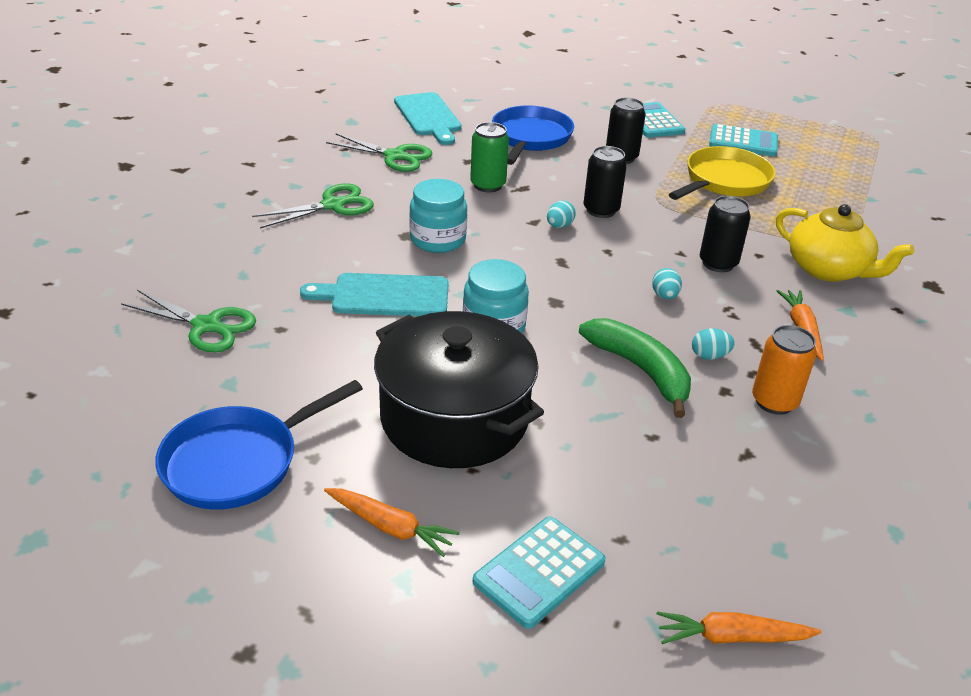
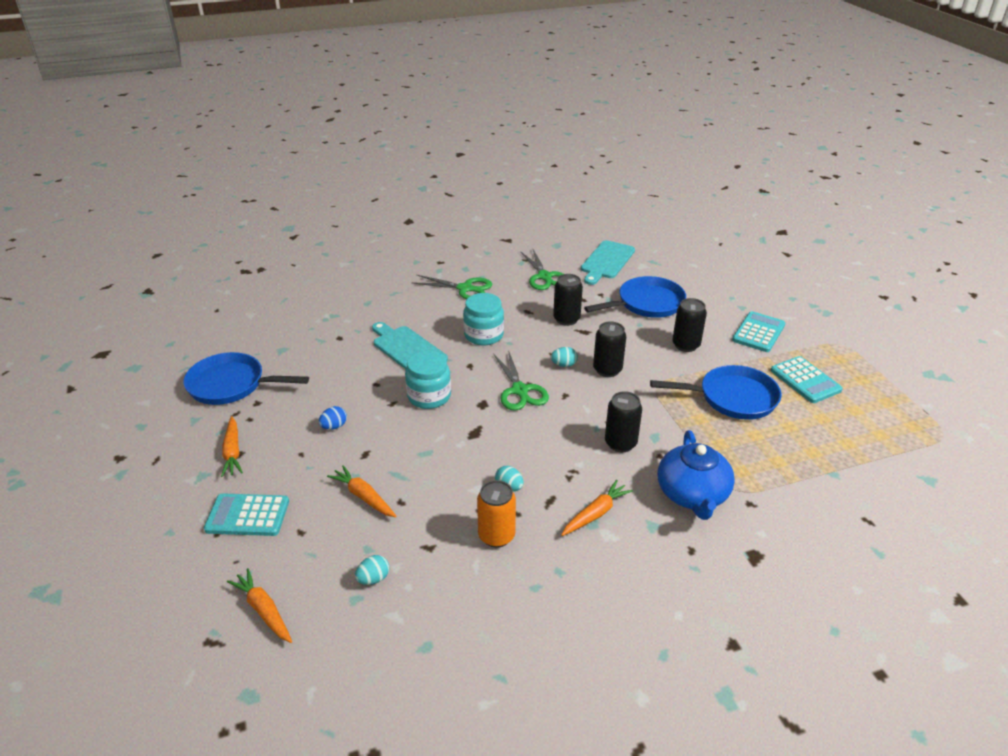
camera: 50 degrees right, 0 degrees up
green scissors [121,290,256,353] -> green scissors moved to [493,350,549,411]
black pot [374,311,544,468] -> blue egg [319,406,347,430]
green can [470,122,509,192] -> black can [553,274,583,326]
green banana [579,318,691,418] -> none
turquoise egg [652,268,682,299] -> turquoise egg moved to [355,555,389,585]
yellow pan [669,146,776,200] -> blue pan [650,365,781,420]
yellow teapot [776,204,914,282] -> blue teapot [658,430,735,520]
none -> orange carrot [327,465,397,517]

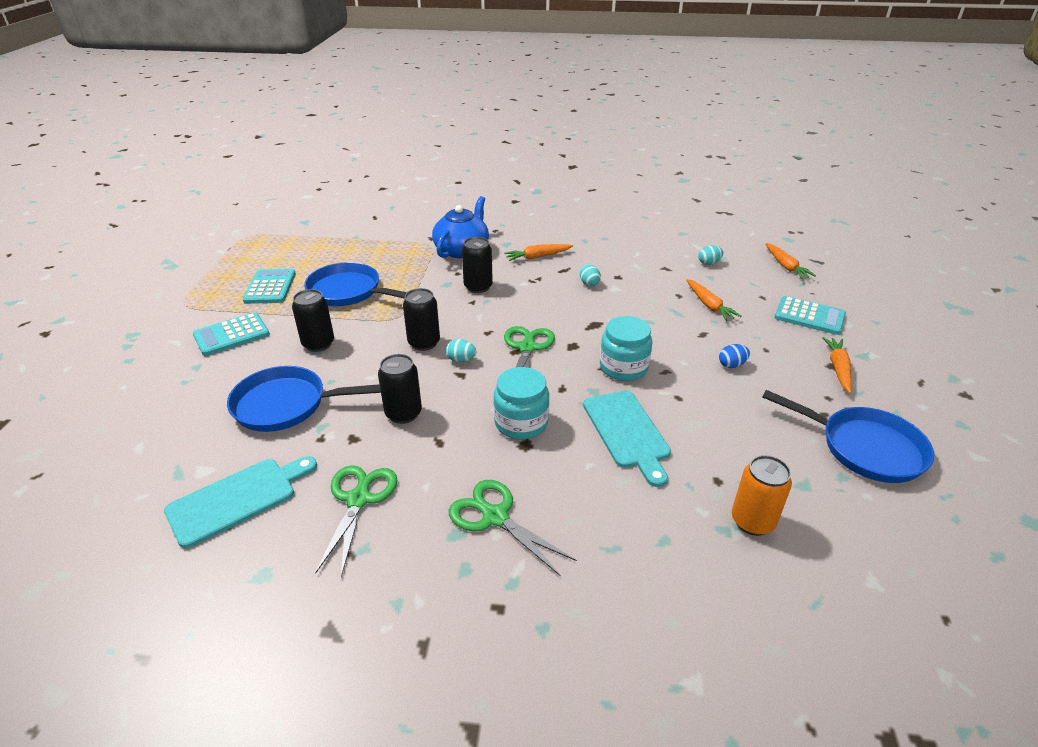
camera: 155 degrees left, 0 degrees up
orange can [477,480,516,548] -> orange can moved to [732,455,792,536]

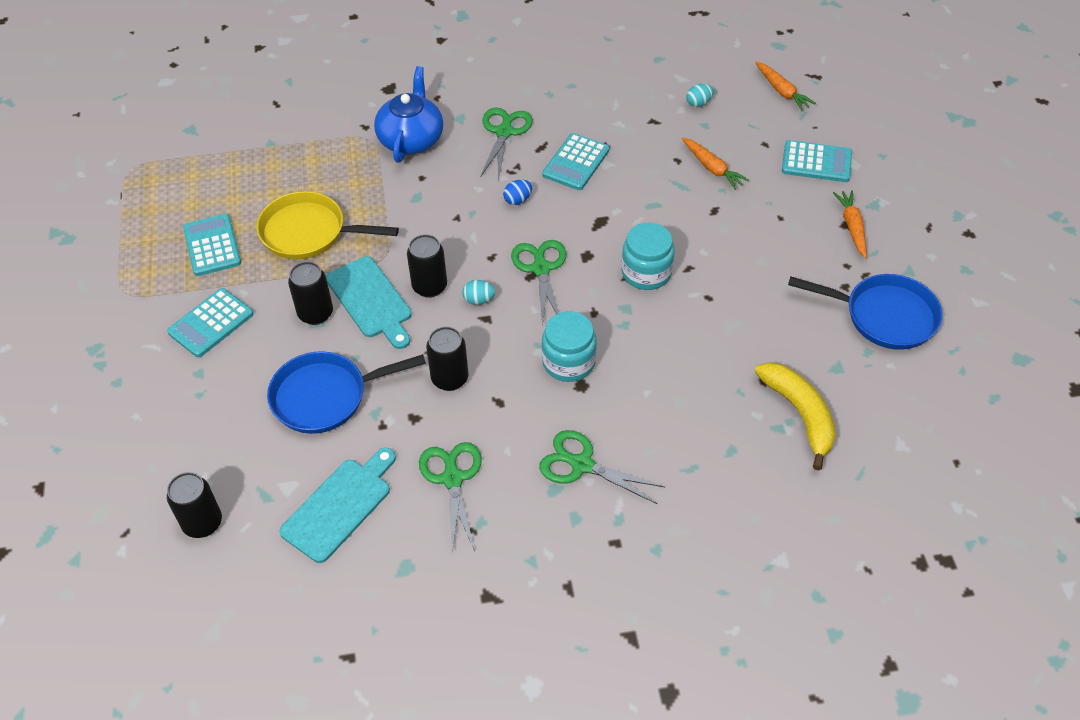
camera: 15 degrees left, 15 degrees up
blue pan [304,262,407,306] -> yellow pan [256,191,399,259]
black can [462,237,493,293] -> black can moved to [167,472,222,538]
orange carrot [504,244,573,261] -> green scissors [480,107,533,180]
turquoise egg [580,264,601,286] -> turquoise calculator [542,133,610,190]
turquoise cutting board [583,391,671,487] -> turquoise cutting board moved to [326,256,412,349]
blue egg [719,344,750,368] -> blue egg moved to [503,180,532,205]
orange can [732,455,792,536] -> yellow banana [755,362,836,470]

